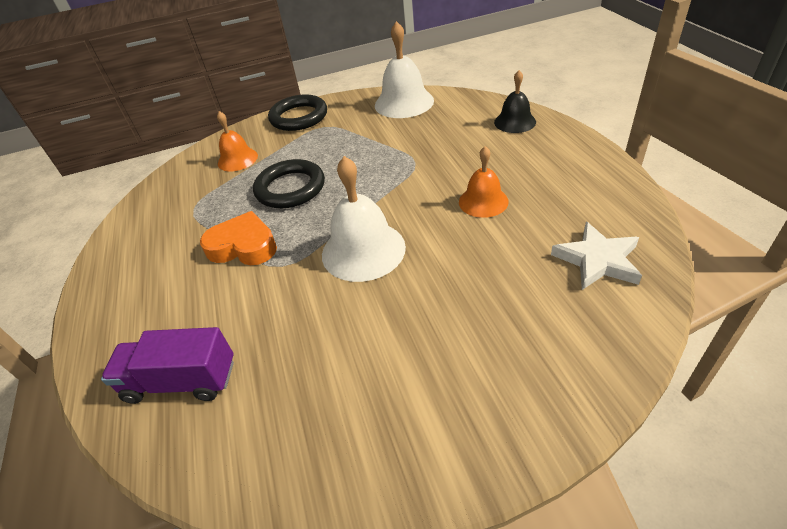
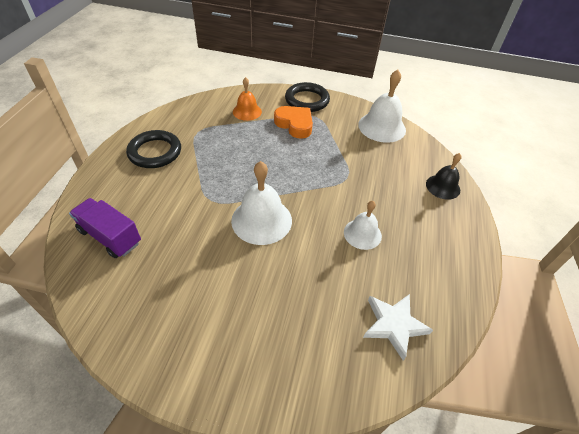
camera: 25 degrees right, 5 degrees up
orange heart [200,211,277,265] -> orange heart moved to [274,106,313,139]
black ring [253,159,325,208] -> black ring moved to [126,130,181,168]
orange bell [459,146,509,218] -> white bell [344,201,382,250]

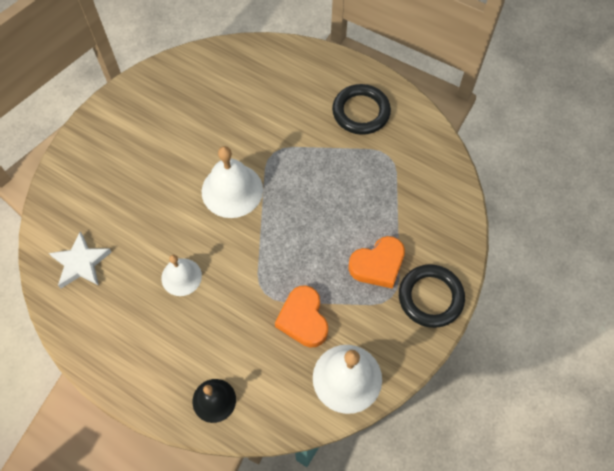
camera: 110 degrees right, 15 degrees up
purple truck [69,198,141,258] -> none
orange bell [233,77,262,121] -> none
none -> orange heart [275,285,328,347]

